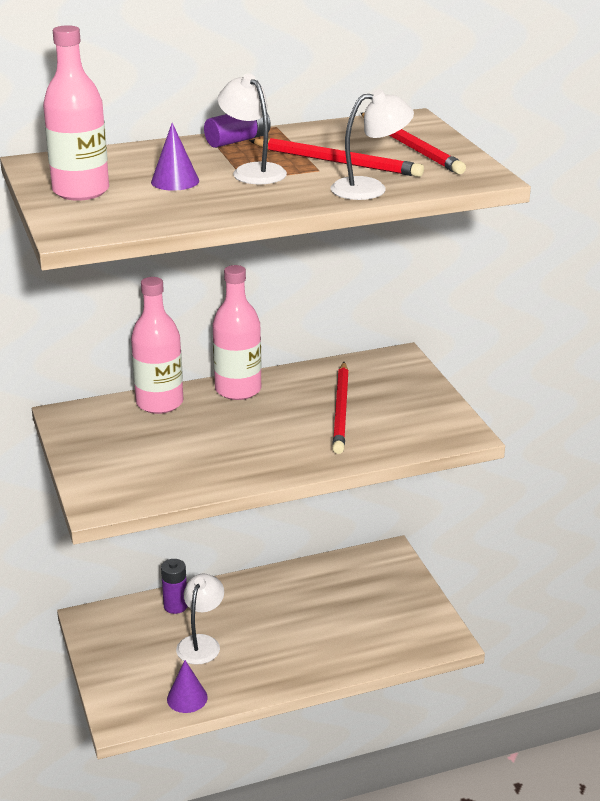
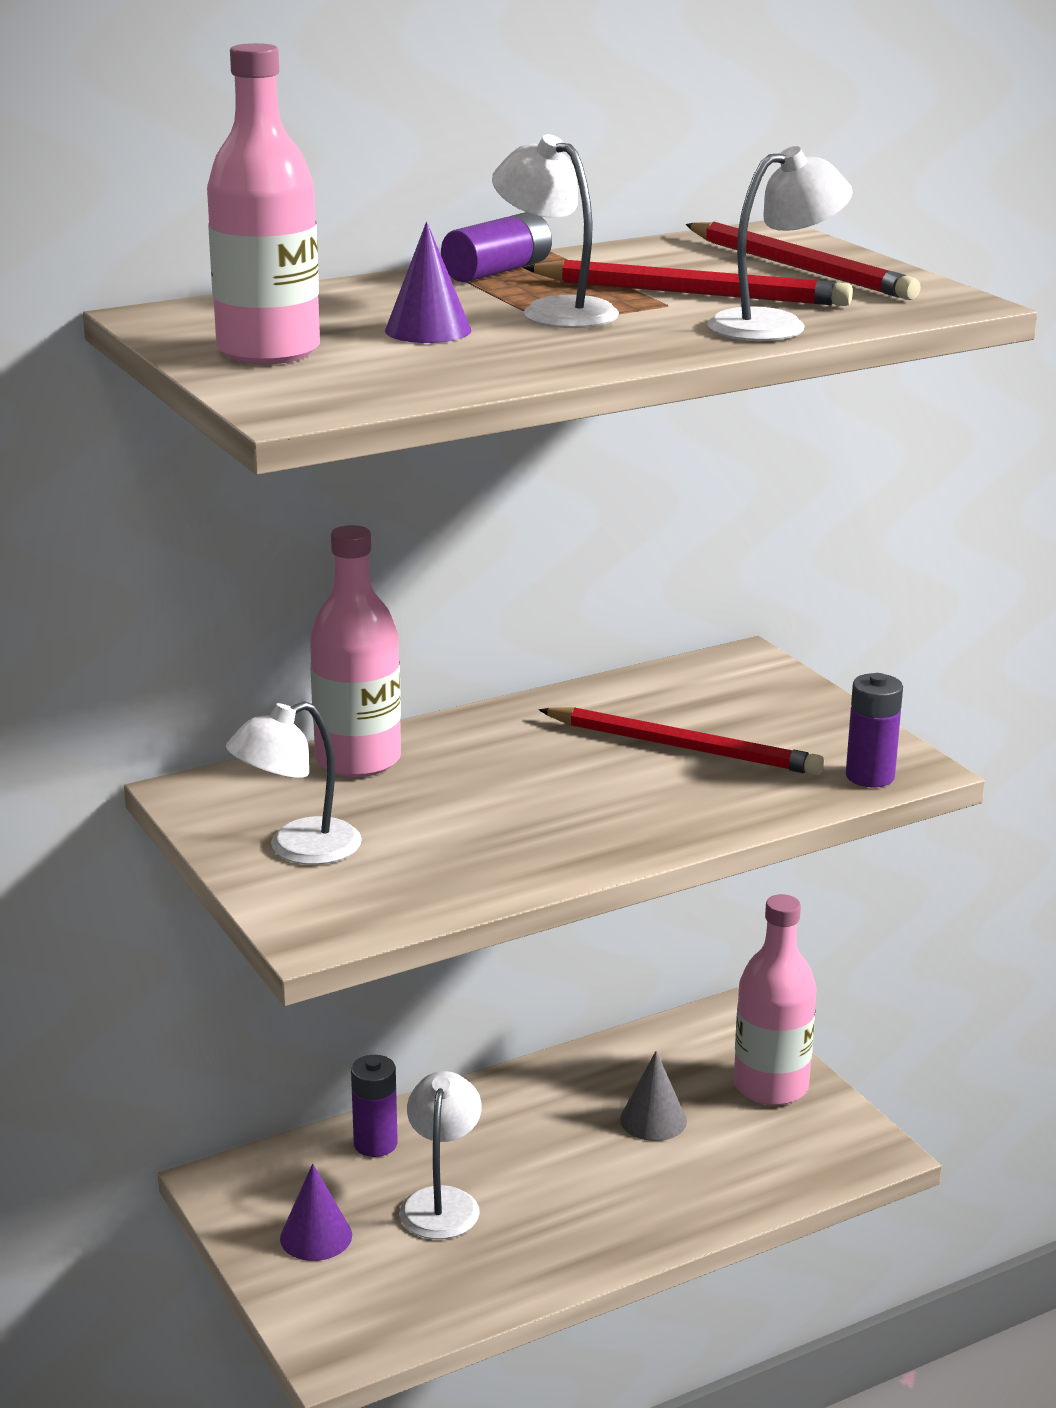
camera: 10 degrees left, 5 degrees down
purple cone [167,660,208,713] -> purple cone moved to [280,1164,352,1261]
pink bottle [213,265,262,400] -> pink bottle moved to [734,894,817,1105]
red pencil [332,362,349,454] -> red pencil turned 60 degrees counterclockwise [539,707,824,775]
none -> white lamp [226,701,362,865]
none -> grey cone [620,1051,687,1141]
none -> purple battery [846,673,903,787]

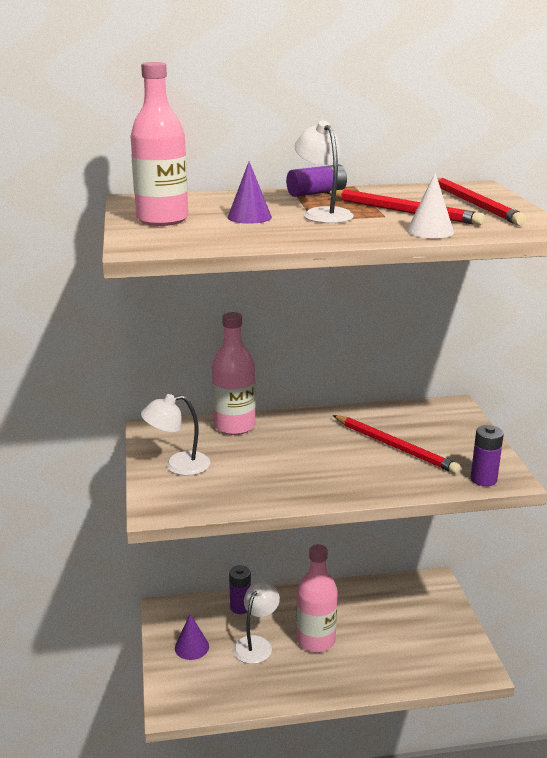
camera: 20 degrees right, 0 degrees up
grey cone [620,1051,687,1141] -> none
white lamp [707,146,853,341] -> white cone [407,172,454,238]
pink bottle [734,894,817,1105] -> pink bottle moved to [296,544,338,652]

